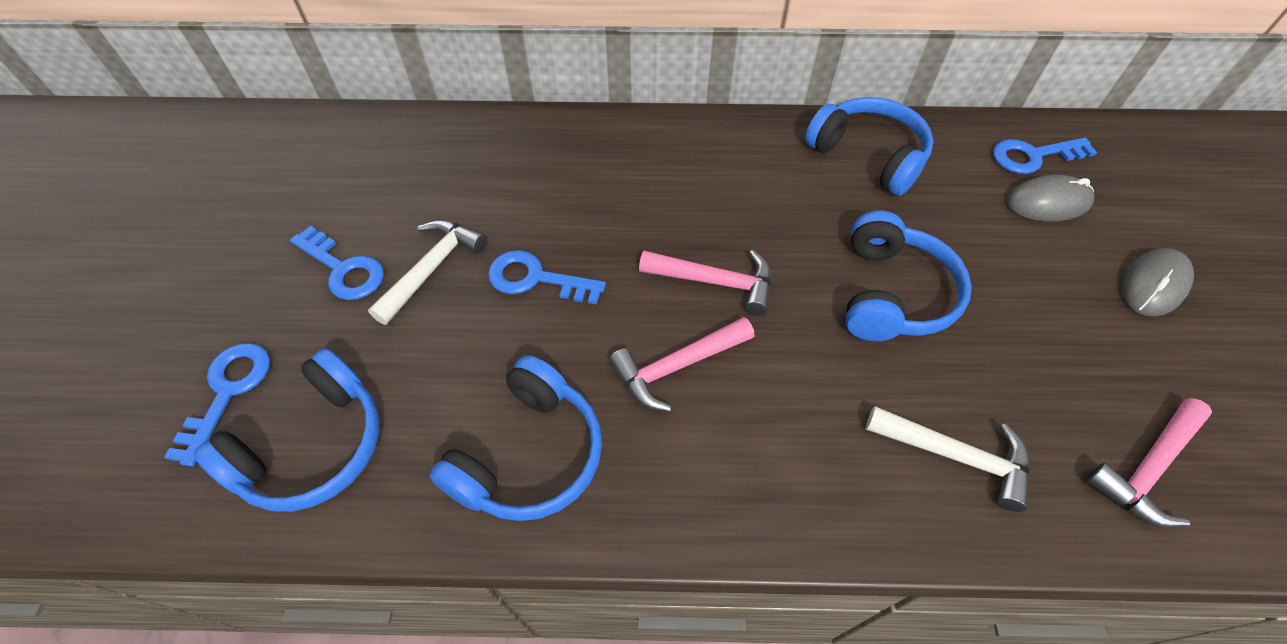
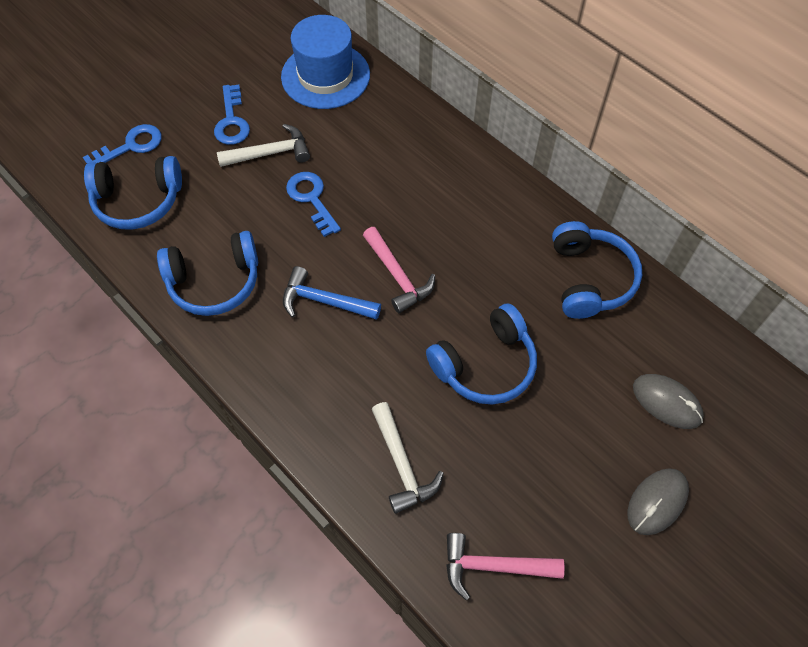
camera: 45 degrees right, 5 degrees up
pink hammer [609,317,754,412] -> blue hammer [283,266,381,320]
blue key [993,138,1097,174] -> none
grey mouse [1121,248,1194,316] -> grey mouse turned 45 degrees counterclockwise [627,468,689,535]
none -> blue hat [281,15,370,109]

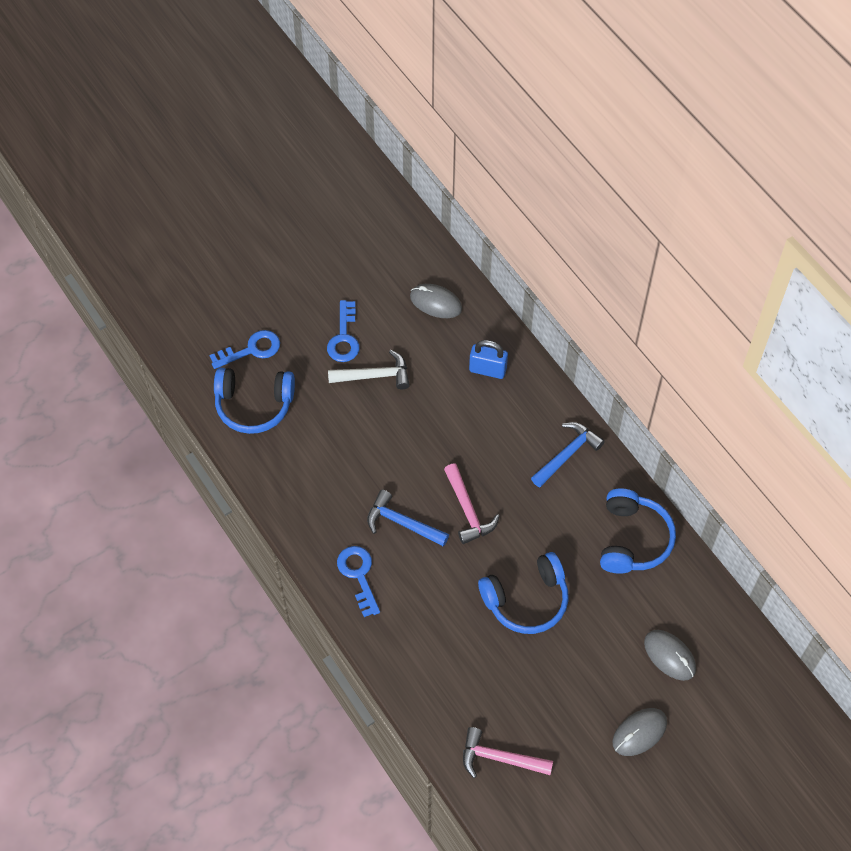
camera: 10 degrees right, 0 degrees up
blue headphones [157,231,258,316] -> none
blue hat [281,15,370,109] -> grey mouse [410,284,462,318]
blue key [286,172,341,237] -> blue key moved to [337,546,380,617]
white hammer [372,402,444,514] -> none
none -> blue padlock [469,340,508,379]
none -> blue hammer [531,422,605,487]

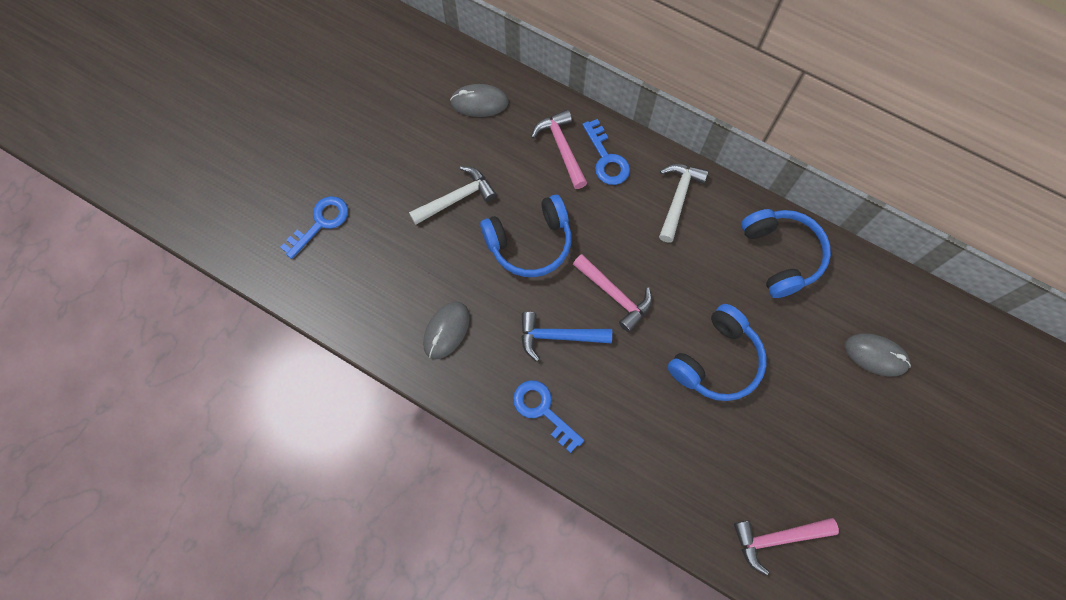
camera: 25 degrees left, 10 degrees up
blue headphones [214,368,295,434] -> blue headphones moved to [480,194,571,277]
blue key [327,300,359,362] -> blue key moved to [582,119,630,185]
blue padlock [469,340,508,379] -> pink hammer [531,109,587,189]
blue hammer [531,422,605,487] -> white hammer [659,164,708,242]
grey mouse [613,708,667,756] -> grey mouse moved to [423,302,470,359]

